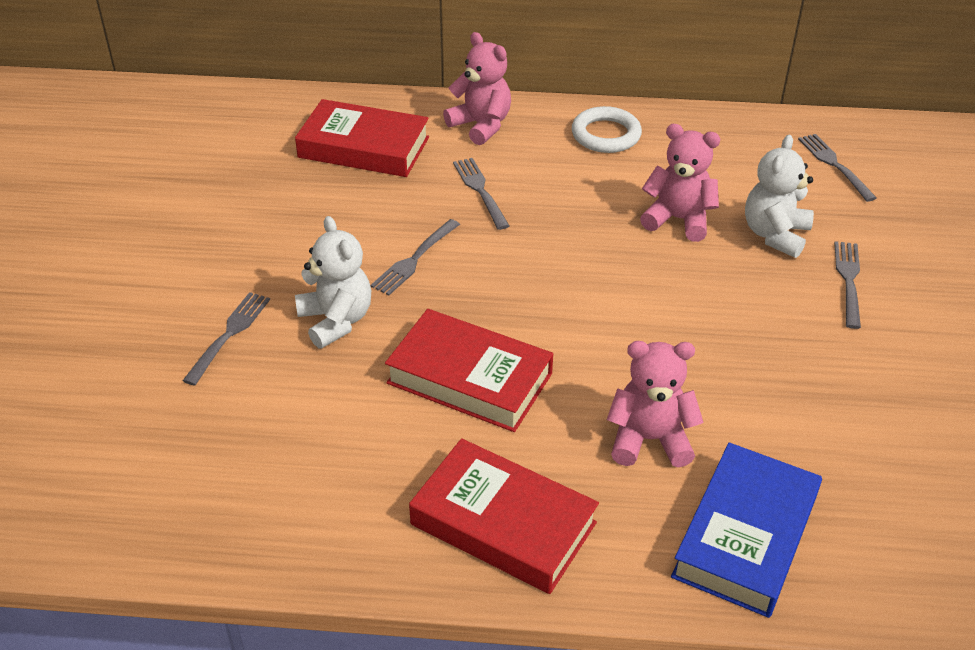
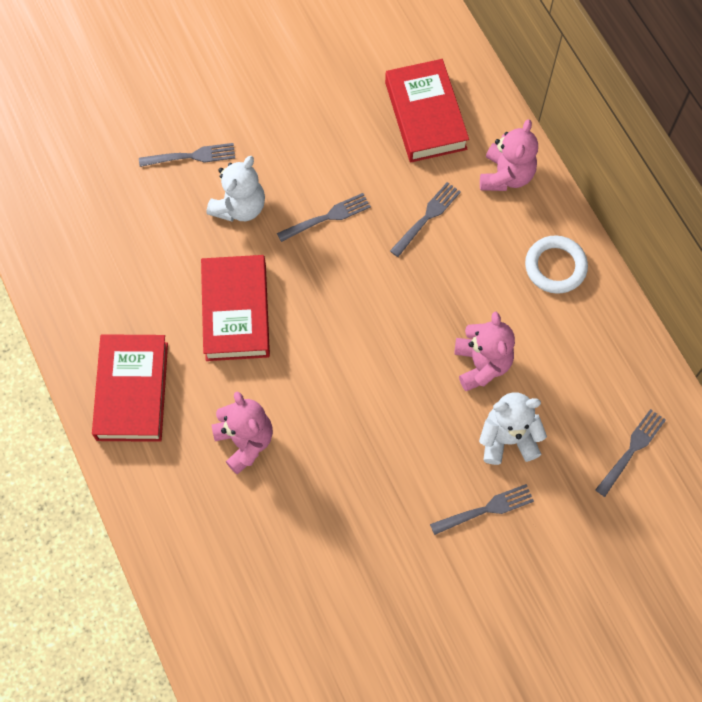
camera: 60 degrees right, 25 degrees up
grey fork [370,219,460,296] -> grey fork turned 150 degrees clockwise [277,193,371,242]
blue book [671,442,822,618] -> none

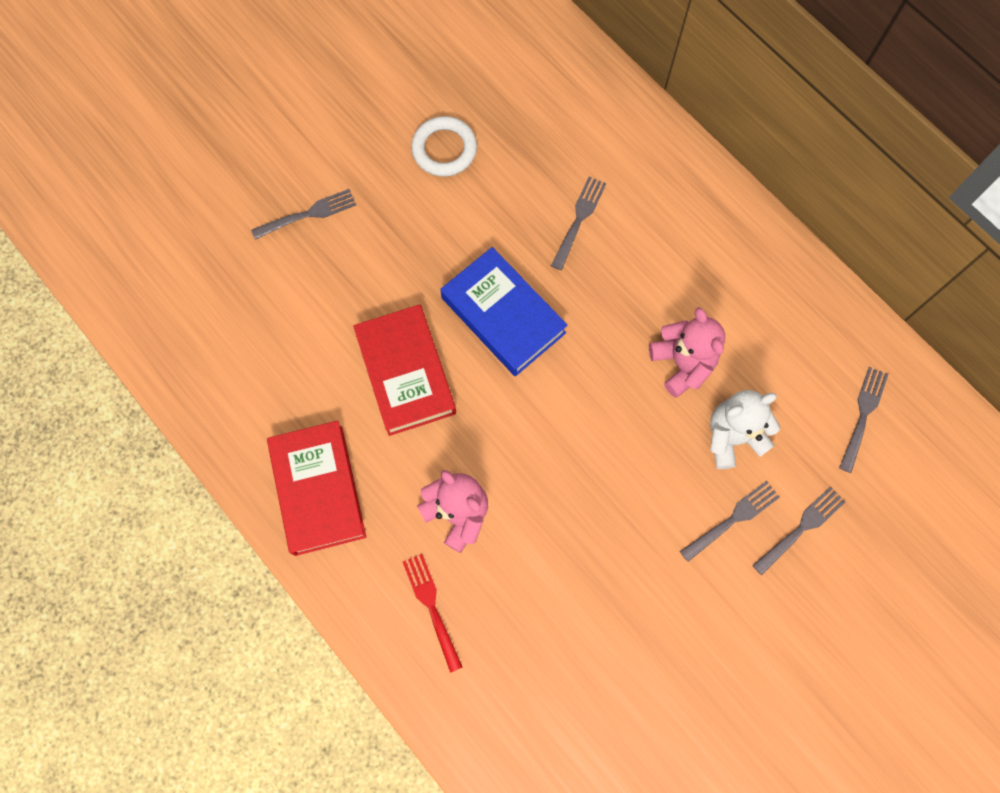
camera: 15 degrees left, 5 degrees up
white teddy bear [207,156,265,221] -> none
grey fork [277,193,371,242] -> grey fork moved to [752,487,845,575]
red book [385,59,469,162] -> none
pink teddy bear [480,119,538,191] -> none
white ring [525,235,588,294] -> white ring moved to [411,116,477,177]
none -> red fork [403,554,462,673]
none -> blue book [440,247,568,376]

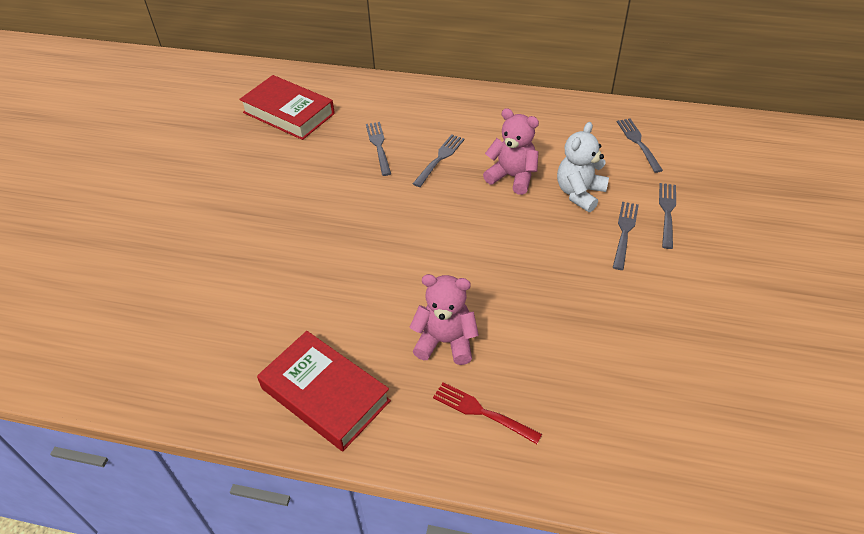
camera: 35 degrees left, 25 degrees down
grey fork [251,189,356,240] -> grey fork moved to [413,134,465,187]
red book [353,304,456,436] -> red book moved to [239,75,335,140]
white ring [411,116,477,177] -> none
blue book [440,247,568,376] -> none

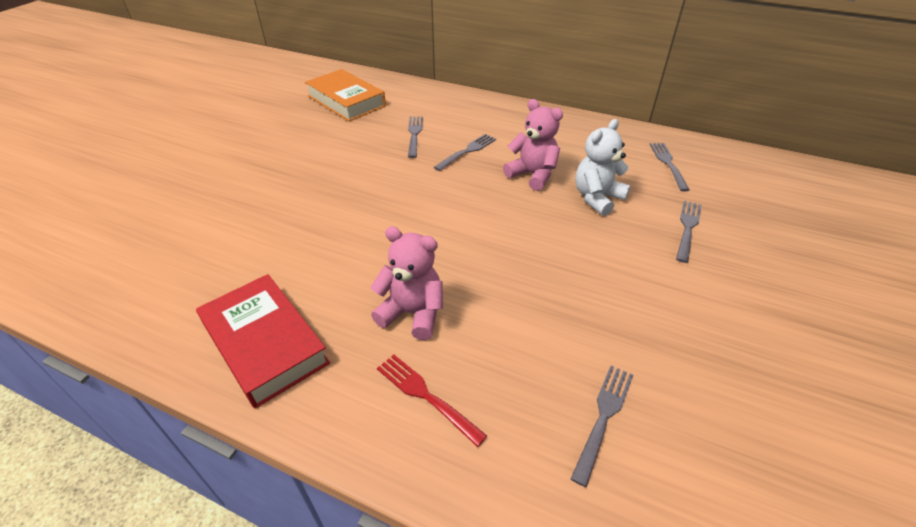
camera: 10 degrees right, 5 degrees down
red book [239,75,335,140] -> orange book [305,69,386,121]
grey fork [613,202,639,270] -> grey fork moved to [570,366,633,487]

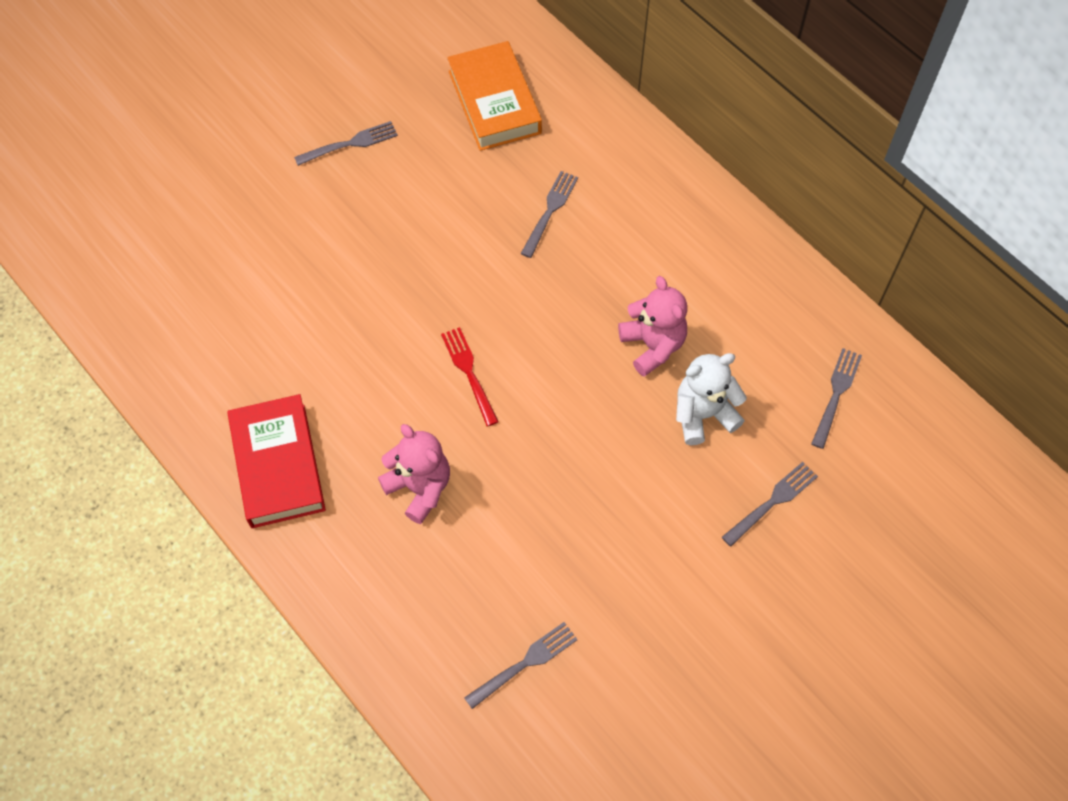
camera: 25 degrees right, 20 degrees up
red fork [377,354,487,447] -> red fork moved to [441,327,499,426]
grey fork [434,134,496,171] -> grey fork moved to [294,121,398,166]

